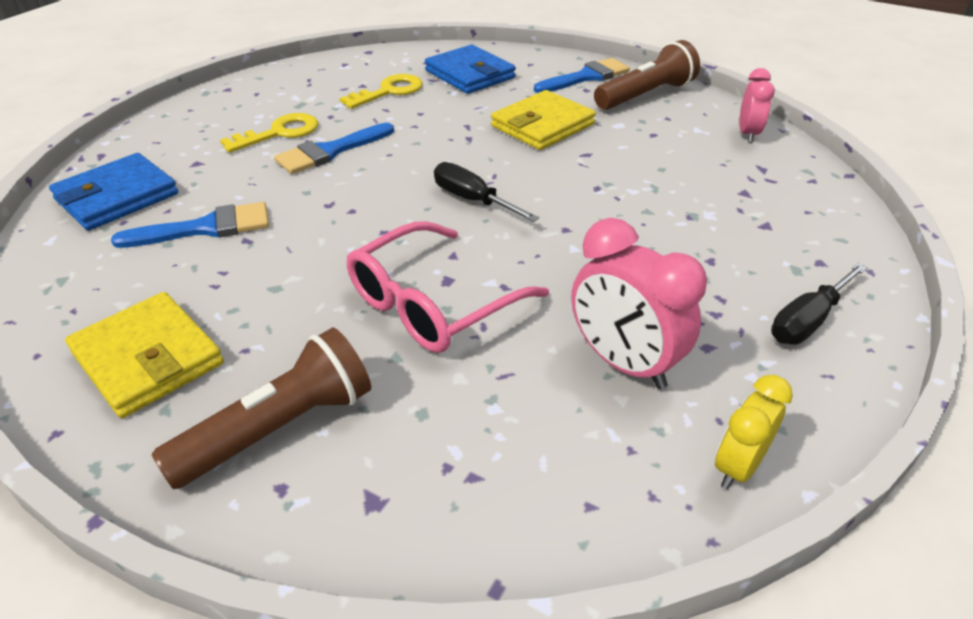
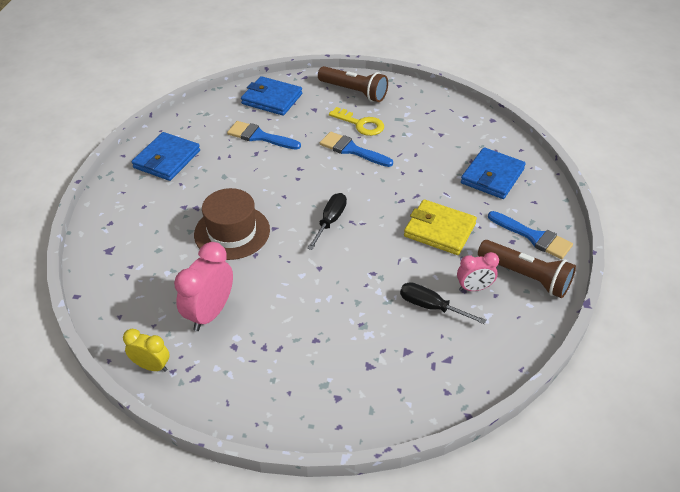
camera: 70 degrees right, 5 degrees up
yellow wallet [65,292,224,418] -> blue wallet [132,132,200,181]
blue brush [111,202,269,248] -> blue brush turned 150 degrees clockwise [227,121,301,150]
brown flashlight [152,327,371,489] -> brown flashlight moved to [318,66,388,102]
yellow key [340,74,423,109] -> none
pink glasses [347,221,549,353] -> brown hat [194,188,270,260]
pink clock [739,68,775,143] -> pink clock moved to [457,252,499,291]
black screwdriver [771,263,868,345] -> black screwdriver moved to [400,282,487,325]

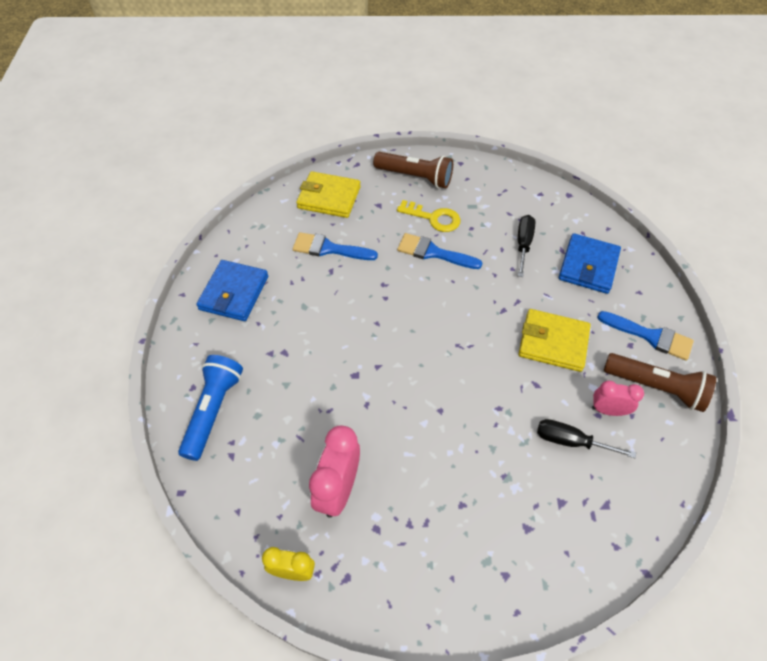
camera: 10 degrees left, 10 degrees up
brown hat [194,188,270,260] -> none
blue wallet [241,76,302,116] -> yellow wallet [296,171,361,218]
black screwdriver [307,193,347,250] -> black screwdriver moved to [518,215,535,277]
pink clock [457,252,499,291] -> pink clock turned 150 degrees counterclockwise [592,381,644,416]
none -> blue flashlight [178,355,243,461]

